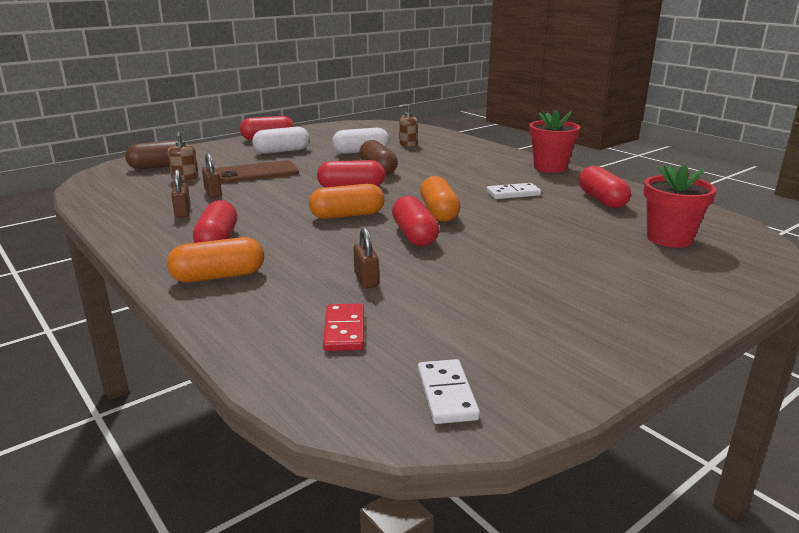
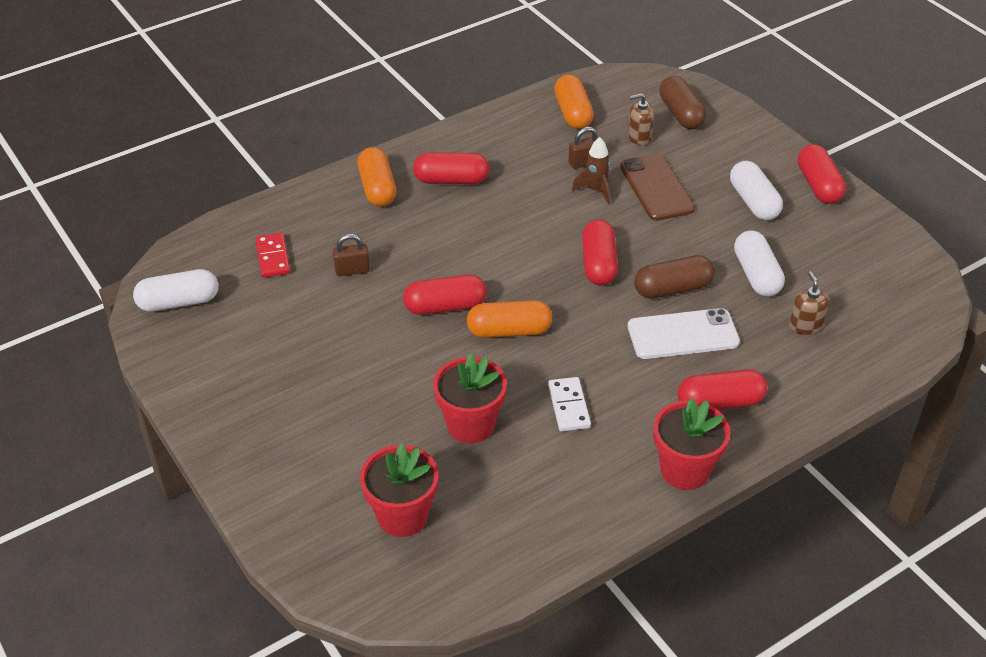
camera: 95 degrees right, 20 degrees up
brown padlock [171,169,191,218] -> none
orange capsule [309,184,385,219] -> orange capsule moved to [554,75,594,129]
red domino [323,303,364,351] -> red domino turned 75 degrees clockwise [255,233,290,278]
white domino [418,359,480,424] -> white capsule [133,269,219,312]
red capsule [579,166,631,208] -> red capsule moved to [678,369,767,410]
none -> red flower pot [433,353,507,444]
none -> brown rocket [572,137,610,205]
none -> white phone [628,308,740,359]

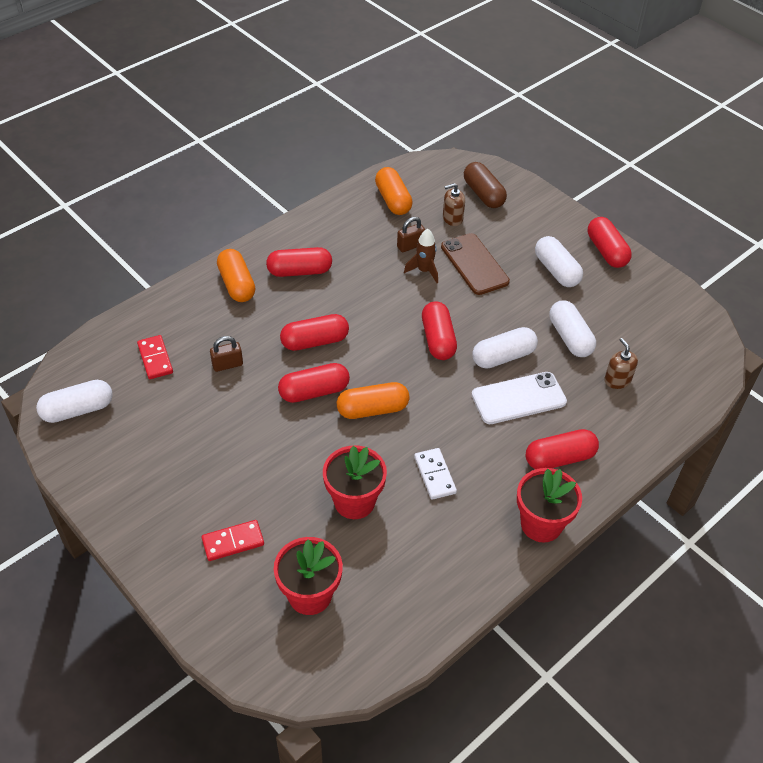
camera: 10 degrees left, 5 degrees up
brown capsule [634,255,715,299] -> white capsule [472,327,538,369]
none -> red domino [201,520,264,561]
none -> red capsule [280,314,349,351]

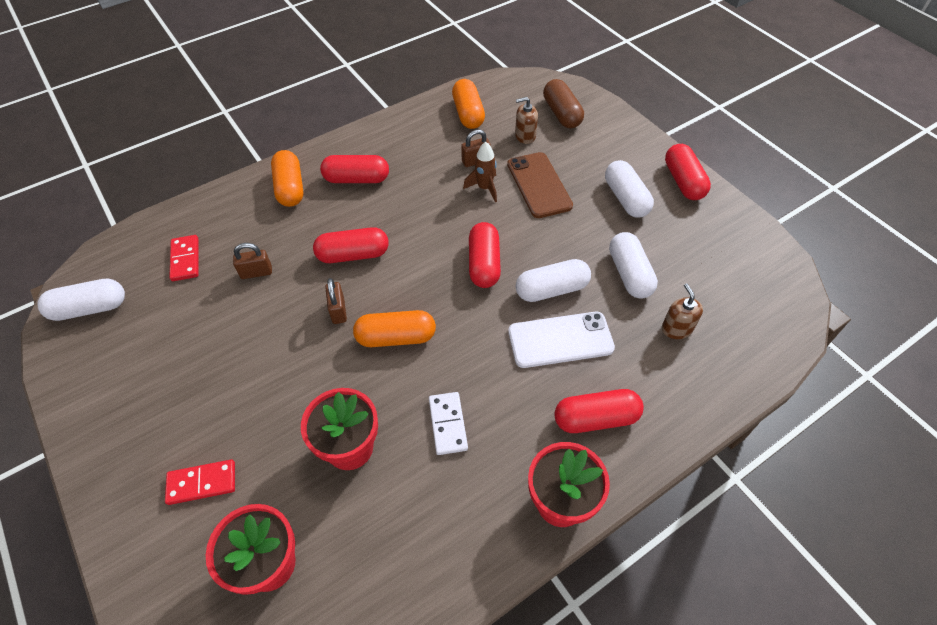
camera: 10 degrees right, 5 degrees up
red capsule [278,363,350,403] -> brown padlock [325,278,347,324]

